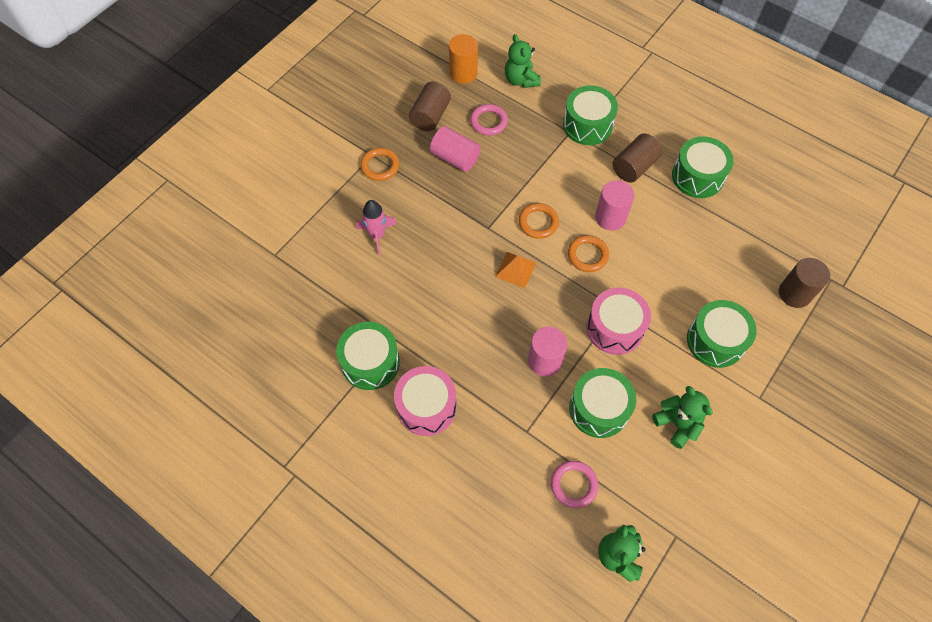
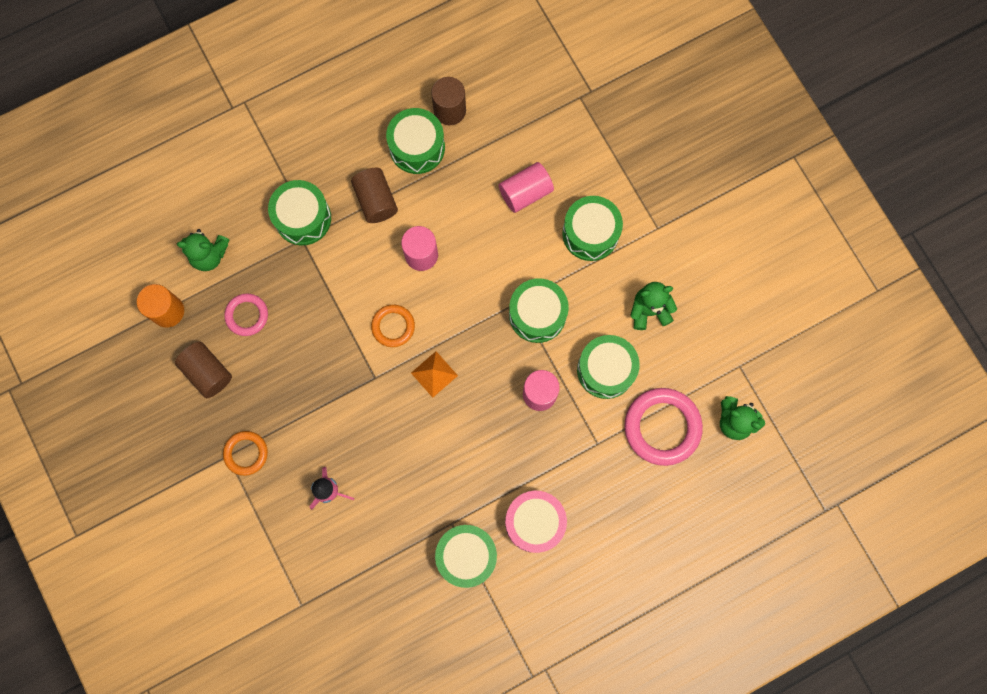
camera: 65 degrees left, 15 degrees up
pink cylinder [430,126,480,172] -> pink cylinder moved to [499,162,554,213]
pink ring [551,461,598,508] -> pink ring [624,388,703,466], size x1.75
orange ring [568,235,609,272] -> none
pink drum [587,288,651,355] -> green drum [509,278,569,343]
brown cylinder [779,258,830,308] -> brown cylinder moved to [431,77,466,125]

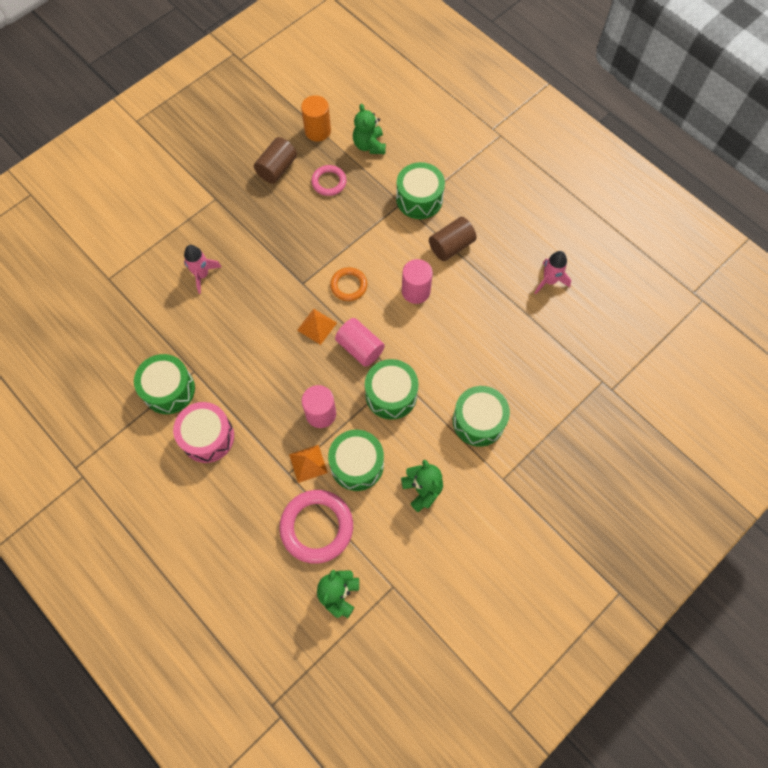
camera: 75 degrees right, 10 degrees down
orange ring [223,431,268,476] -> none
green drum [386,108,445,174] -> none
brown cylinder [431,77,466,125] -> pink rocket [535,251,571,294]
pink cylinder [499,162,554,213] -> pink cylinder moved to [335,318,385,367]
none -> orange pyramid [289,445,328,483]

